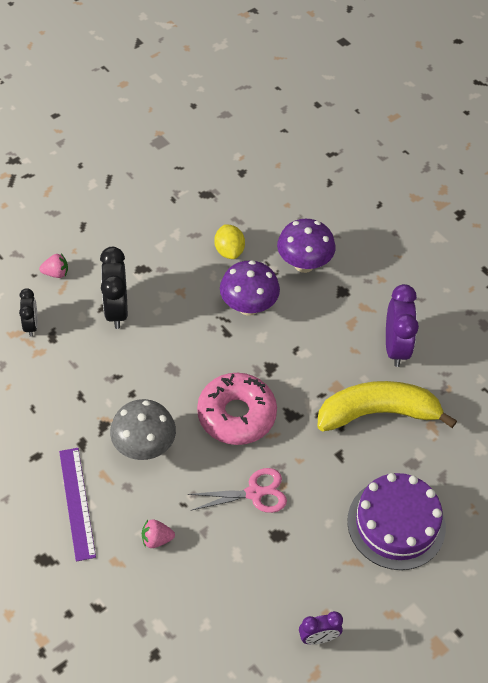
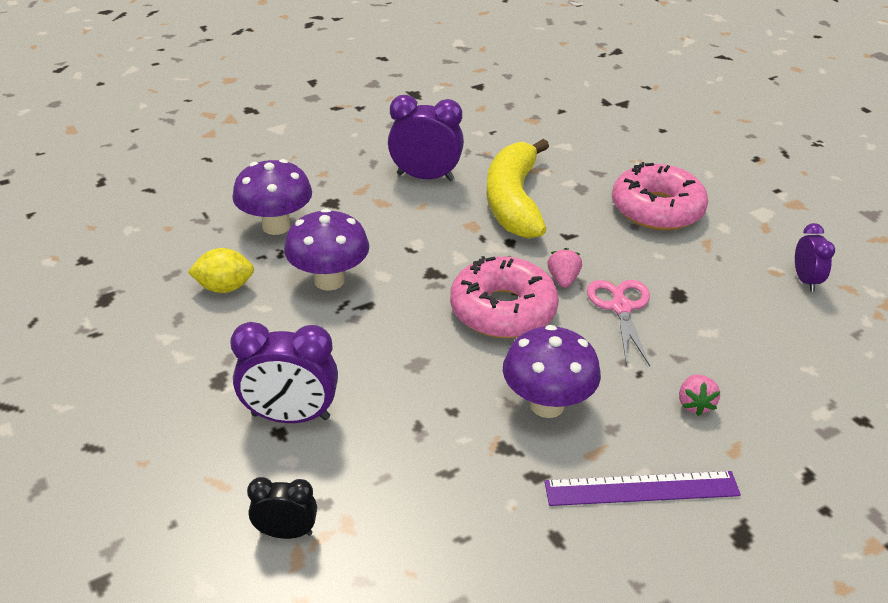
camera: 80 degrees left, 15 degrees down
pink strawberry [39,254,68,278] -> pink strawberry moved to [548,248,582,288]
black clock [100,247,128,329] -> purple clock [230,322,338,423]
grey mushroom [110,399,176,460] -> purple mushroom [503,325,601,418]
purple cake [347,473,446,570] -> pink donut [612,162,708,230]

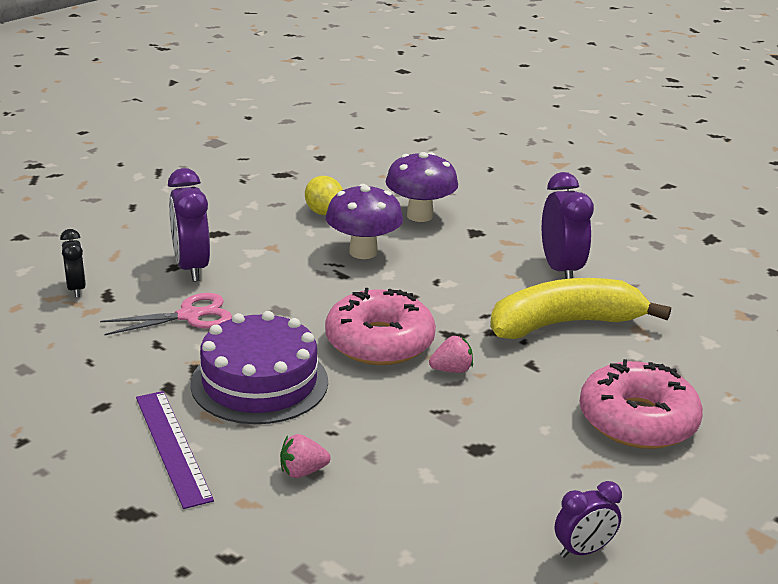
camera: 70 degrees right, 10 degrees down
purple mushroom [503,325,601,418] -> purple cake [190,311,328,424]
pink scissors [587,280,650,366] -> pink scissors moved to [100,293,232,335]

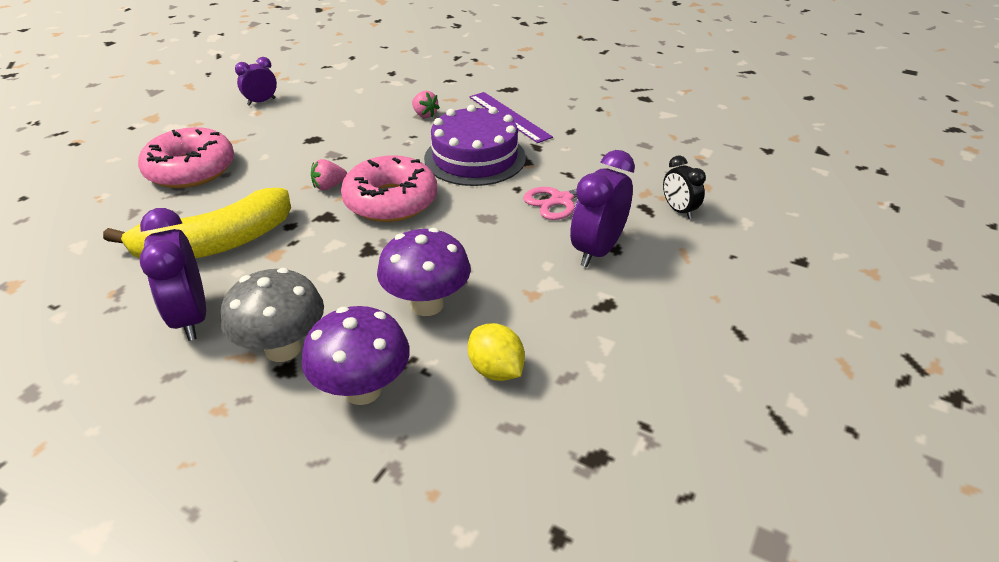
camera: 170 degrees right, 10 degrees up
purple clock [168,168,210,282] -> purple clock turned 120 degrees counterclockwise [570,150,635,267]
pink strawberry [280,434,331,478] -> pink strawberry turned 75 degrees clockwise [412,91,440,118]
none -> grey mushroom [221,268,324,362]

